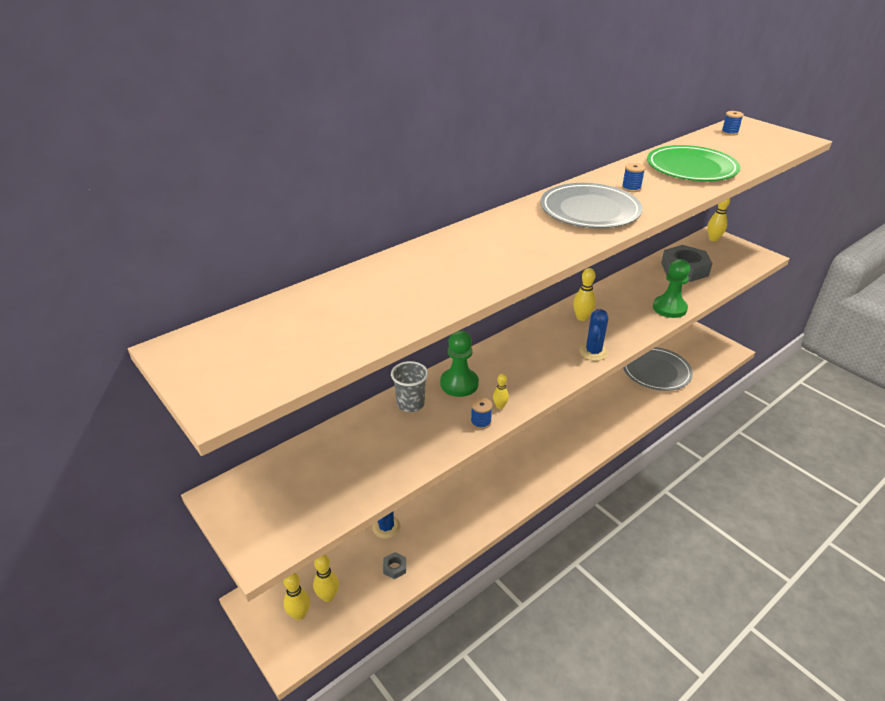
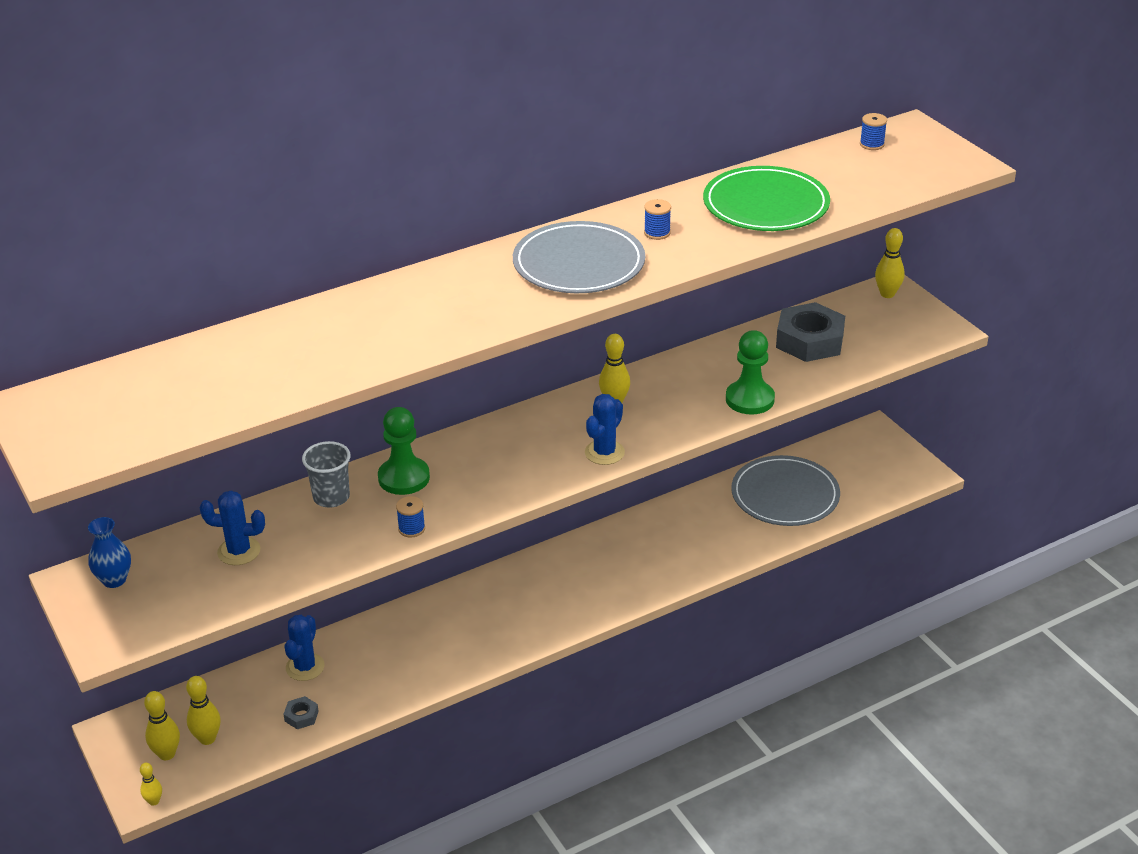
camera: 10 degrees right, 0 degrees up
yellow bowling pin [493,374,509,409] -> yellow bowling pin moved to [140,763,162,806]
none -> blue vase [88,517,131,588]
none -> blue cactus [199,490,265,565]

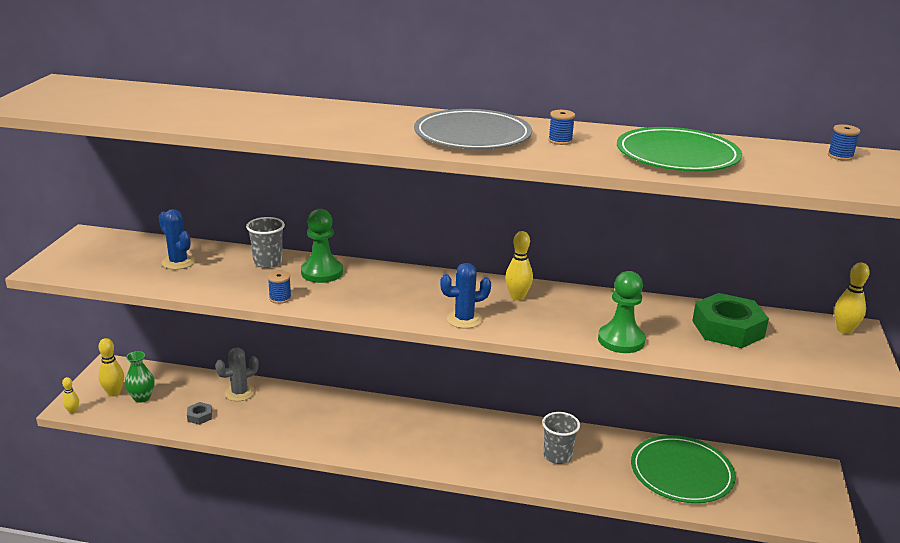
camera: 40 degrees right, 10 degrees down
blue vase [88,517,131,588] -> none
yellow bowling pin [186,676,221,745] -> green vase [125,351,155,403]
blue cactus [285,615,325,681] -> grey cactus [215,348,259,401]
grey plate [731,455,840,526] -> green plate [631,435,736,503]
grey nut [776,302,845,362] -> green nut [692,293,769,348]
none -> grey cup [542,412,580,464]

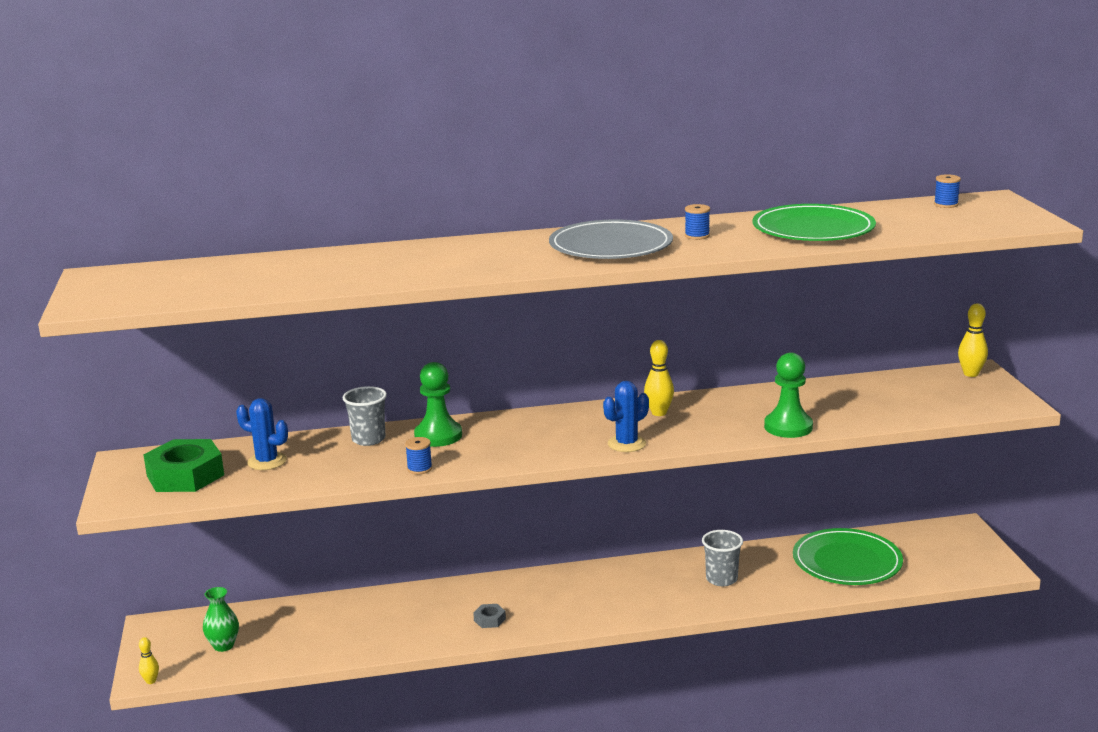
camera: 20 degrees left, 5 degrees down
yellow bowling pin [98,338,124,397] -> none
grey nut [187,402,212,425] -> grey nut moved to [473,604,506,628]
grey cactus [215,348,259,401] -> none
green nut [692,293,769,348] -> green nut moved to [143,439,224,492]

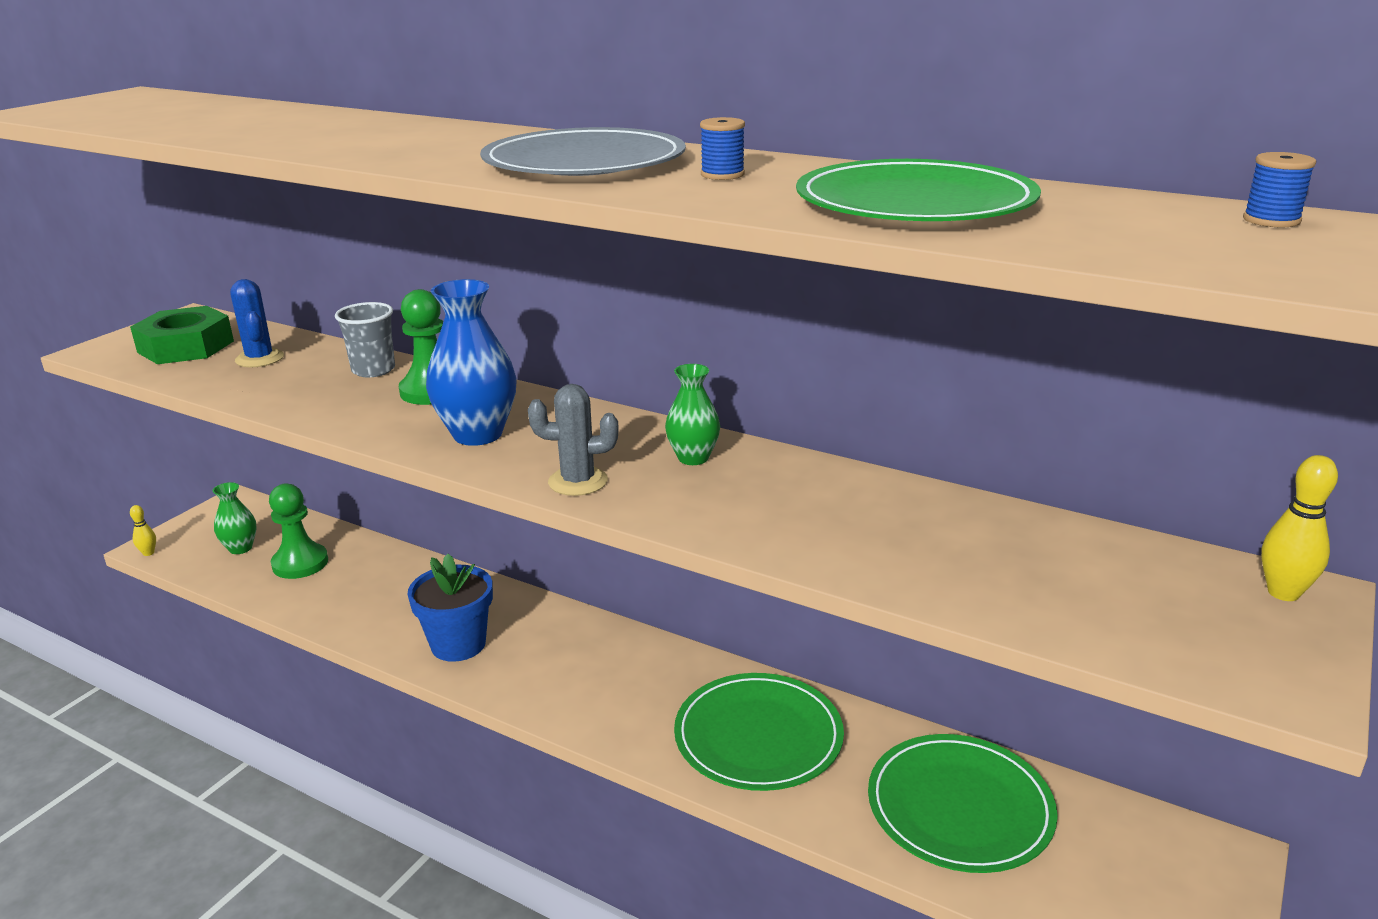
camera: 40 degrees right, 5 degrees up
blue spool [405,437,432,475] -> none
grey nut [473,604,506,628] -> blue flower pot [407,554,493,662]
blue cactus [603,381,649,452] -> grey cactus [528,384,619,496]
yellow bowling pin [644,340,674,416] -> green vase [665,364,720,465]
grey cup [702,530,743,586] -> green plate [674,673,844,791]
green pawn [764,353,813,438] -> green pawn moved to [269,484,328,579]
none -> blue vase [426,279,517,446]

